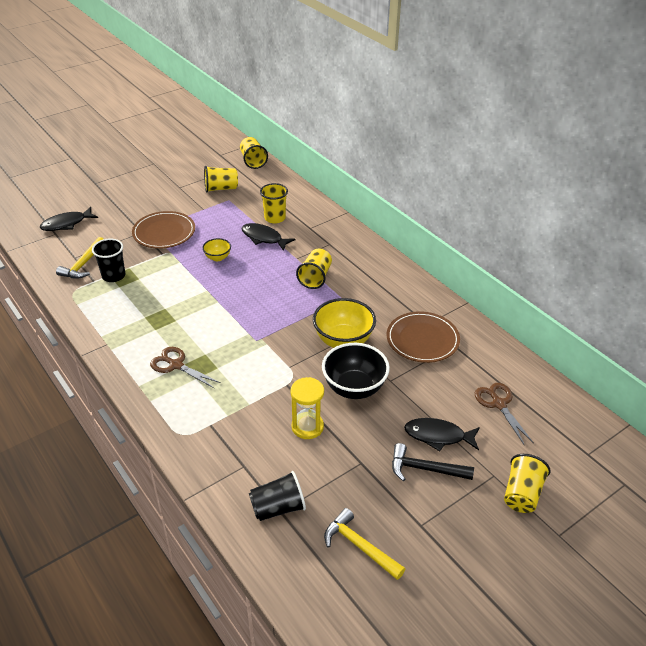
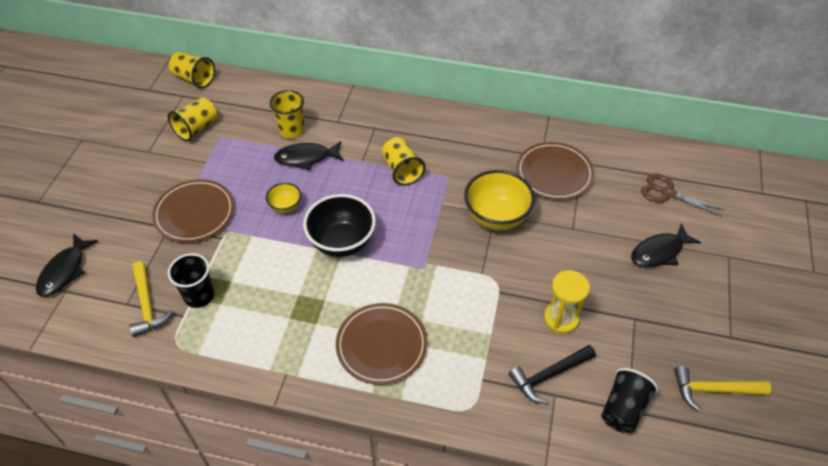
camera: 40 degrees left, 10 degrees up
brown scissors [150,347,221,388] -> brown plate [336,303,428,385]
black bowl [322,343,390,399] -> black bowl moved to [303,194,376,257]
black hammer [392,443,474,481] -> black hammer moved to [509,345,596,404]
yellow cup [504,454,551,513] -> none

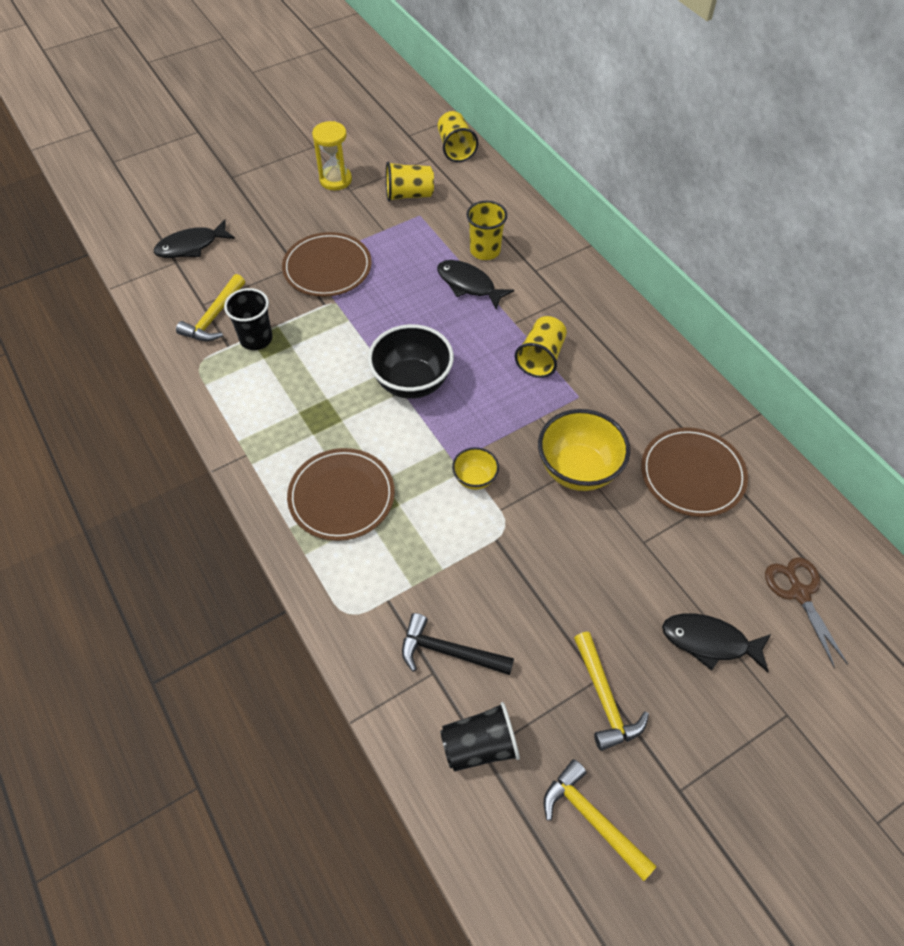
camera: 45 degrees right, 5 degrees up
yellow bowl [266,183,301,213] -> yellow bowl moved to [452,447,499,490]
yellow hourglass [544,270,590,334] -> yellow hourglass moved to [312,121,352,191]
none -> yellow hammer [574,632,649,751]

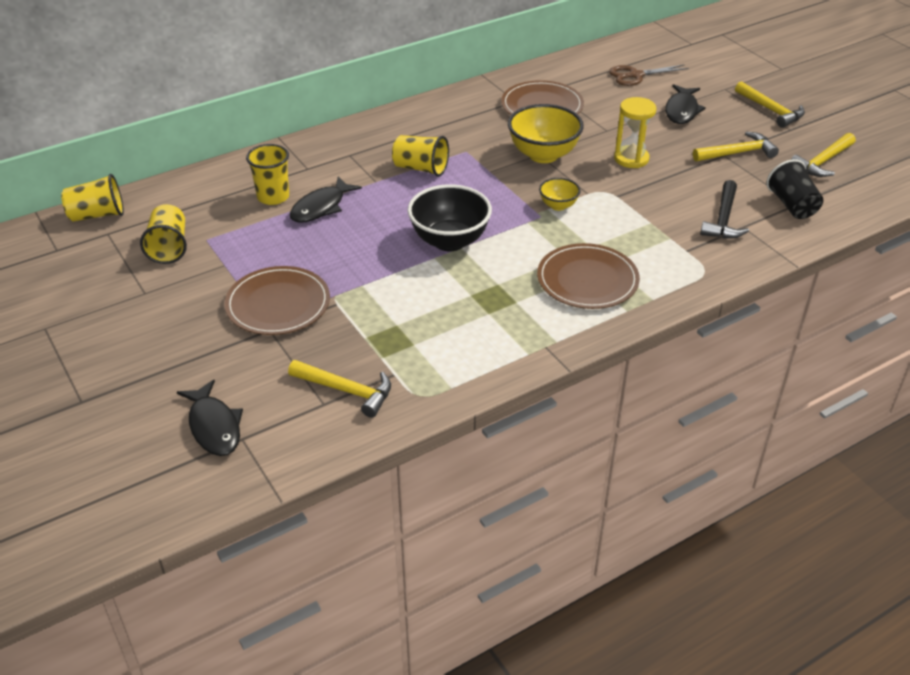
camera: 90 degrees left, 15 degrees down
black cup [224,288,273,350] -> none
yellow hourglass [312,121,352,191] -> yellow hourglass moved to [614,97,656,168]
none -> yellow hammer [735,81,805,128]

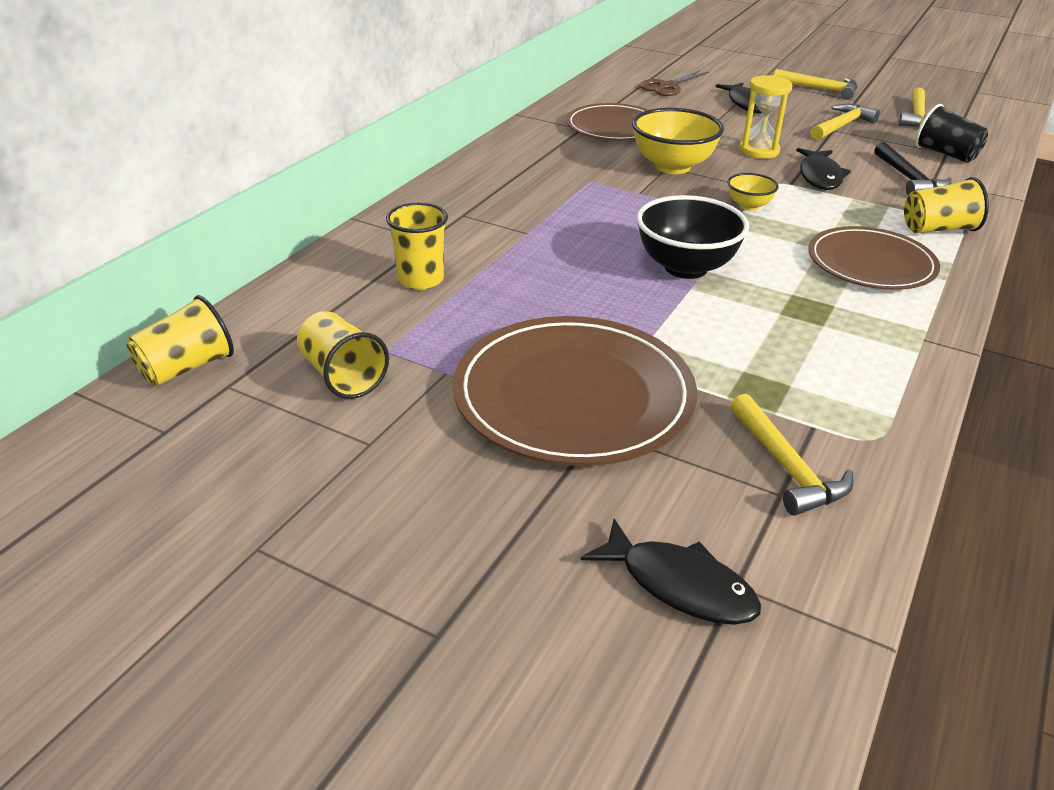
camera: 30 degrees left, 5 degrees down
brown plate [224,266,330,335] -> brown plate [453,316,697,466], size x1.54
yellow hammer [288,360,391,418] -> yellow hammer turned 75 degrees clockwise [730,394,854,516]
black fish [290,177,362,223] -> black fish moved to [796,148,851,190]
yellow cup [392,135,449,177] -> yellow cup moved to [904,177,989,233]

